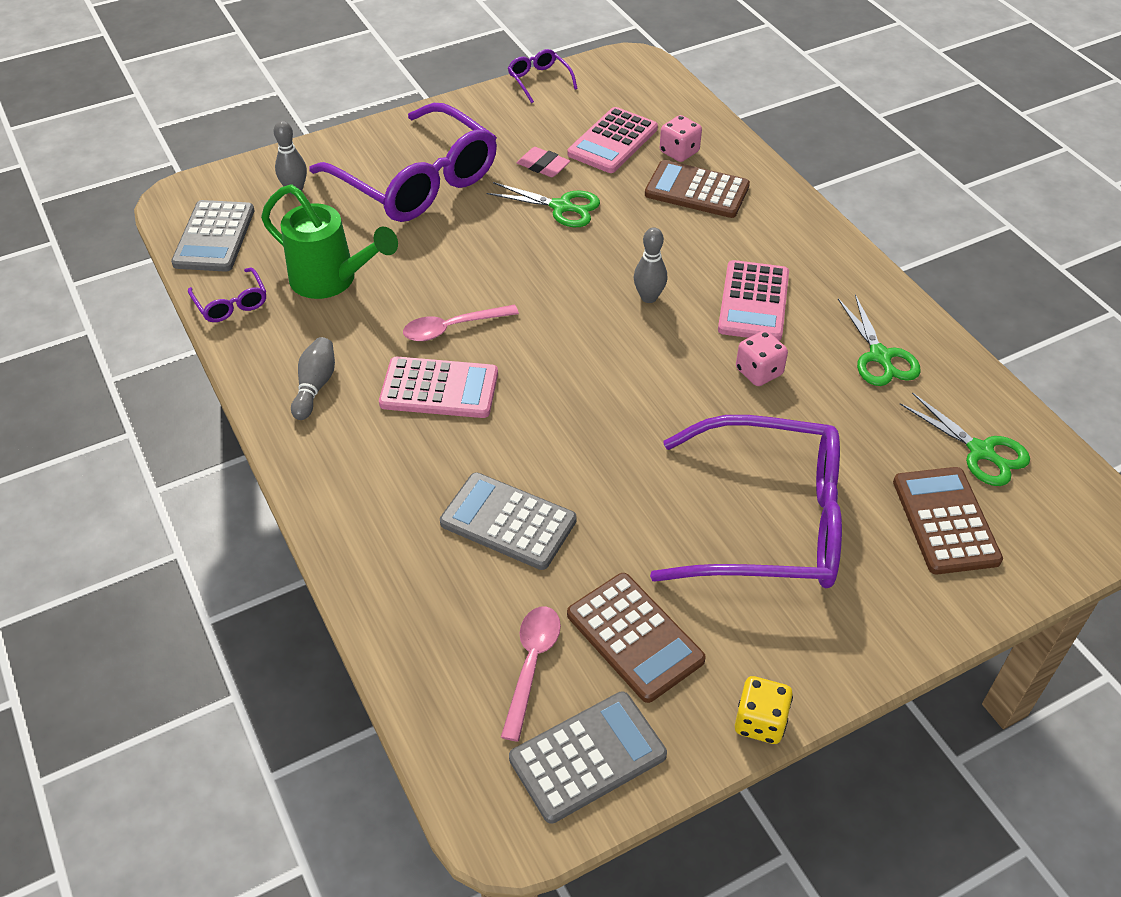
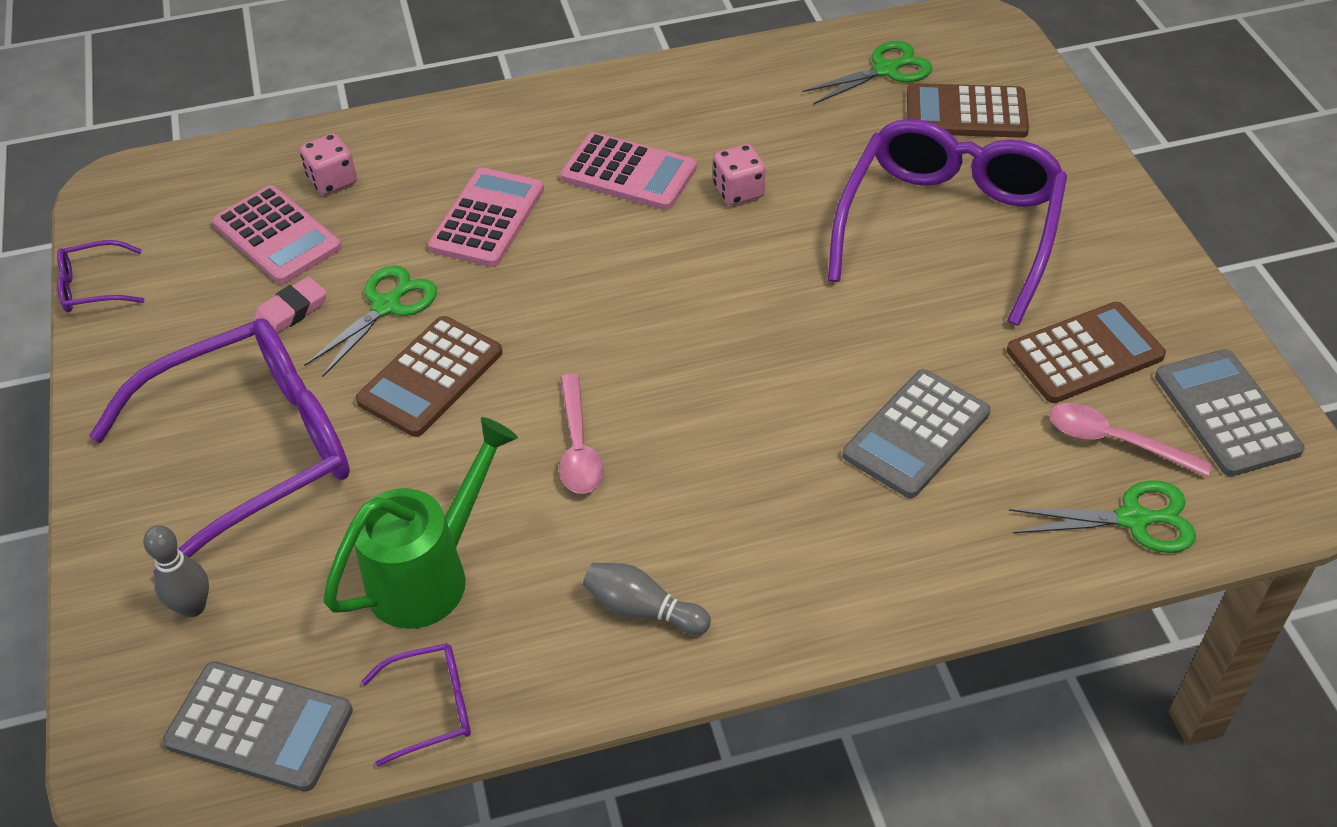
camera: 75 degrees left, 0 degrees up
pink calculator [379,357,498,418] -> pink calculator moved to [428,167,544,267]
grey bowling pin [634,227,667,303] -> none
brown calculator [645,160,750,218] -> brown calculator moved to [356,316,502,437]
yellow dice [735,676,793,744] -> none
green scissors [838,294,921,386] -> green scissors moved to [1009,480,1196,553]

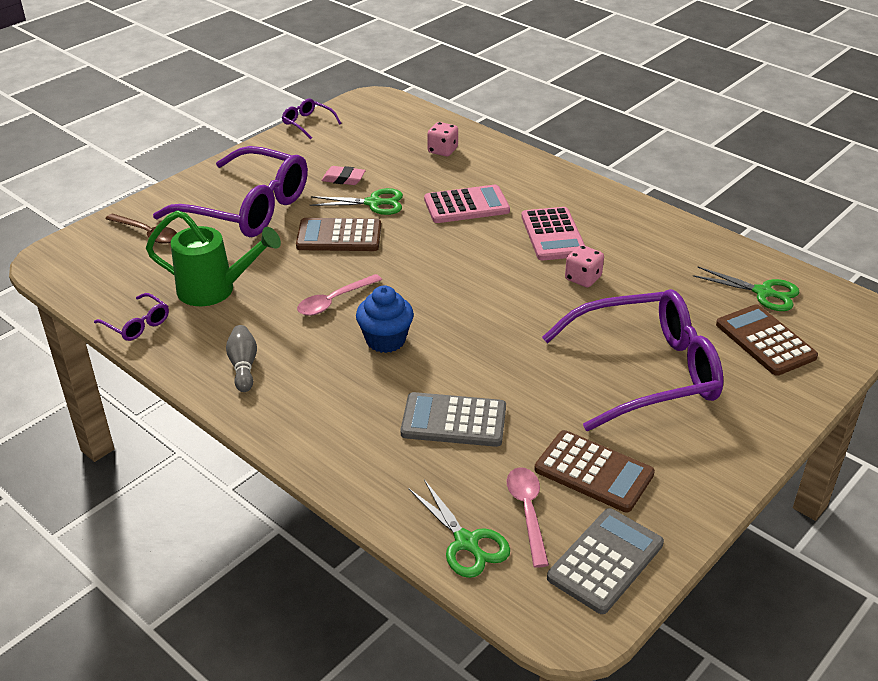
camera: 55 degrees right, 10 degrees down
grey bowling pin [143,525,209,617] -> brown spoon [105,214,177,244]
grey calculator [163,661,353,792] -> none
pink calculator [212,185,342,284] -> none
none -> blue cupcake [356,286,414,353]

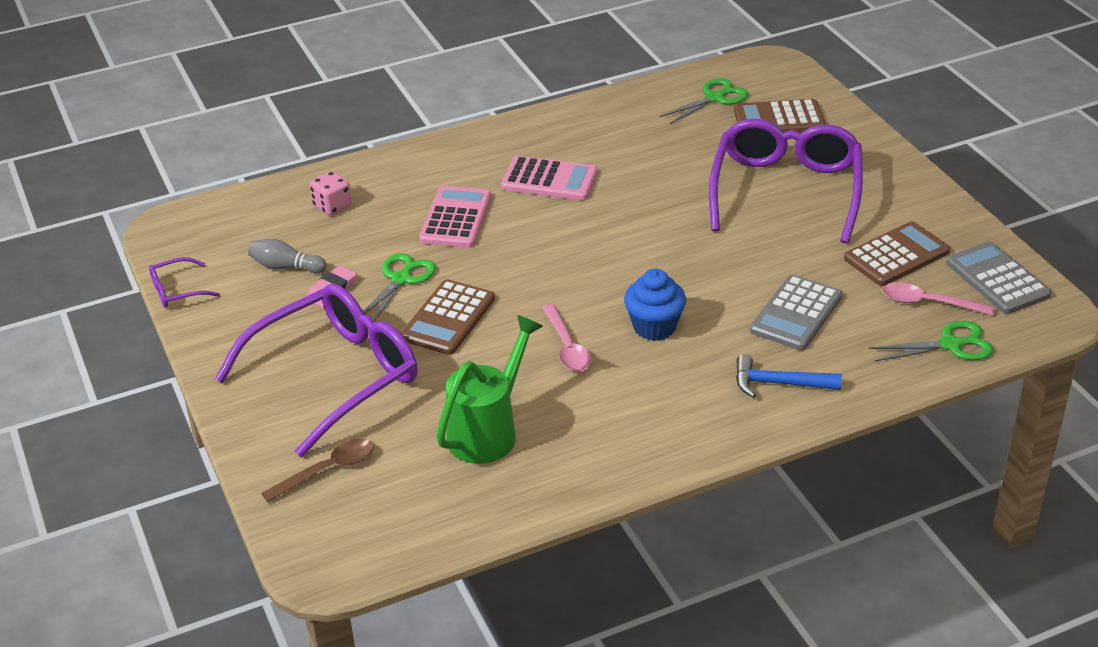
camera: 65 degrees left, 0 degrees up
purple glasses [94,293,169,341] -> none
grey bowling pin [226,325,257,392] -> grey bowling pin moved to [248,239,327,273]
pink dice [565,245,604,287] -> none
none -> blue hammer [736,354,842,398]

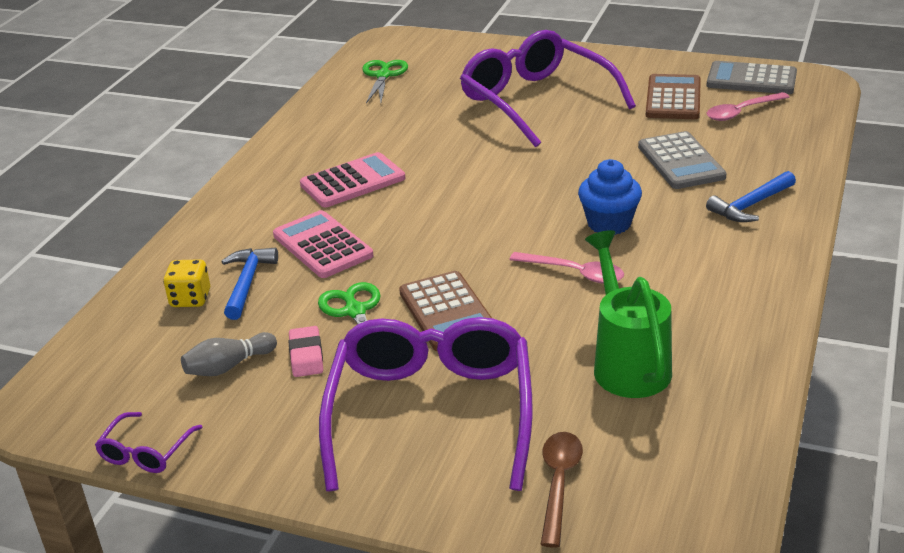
camera: 45 degrees left, 5 degrees down
pink dice [310,171,352,216] -> yellow dice [163,259,210,307]
brown calculator [734,99,826,133] -> none
green scissors [869,321,993,361] -> none
none -> blue hammer [222,248,278,320]

